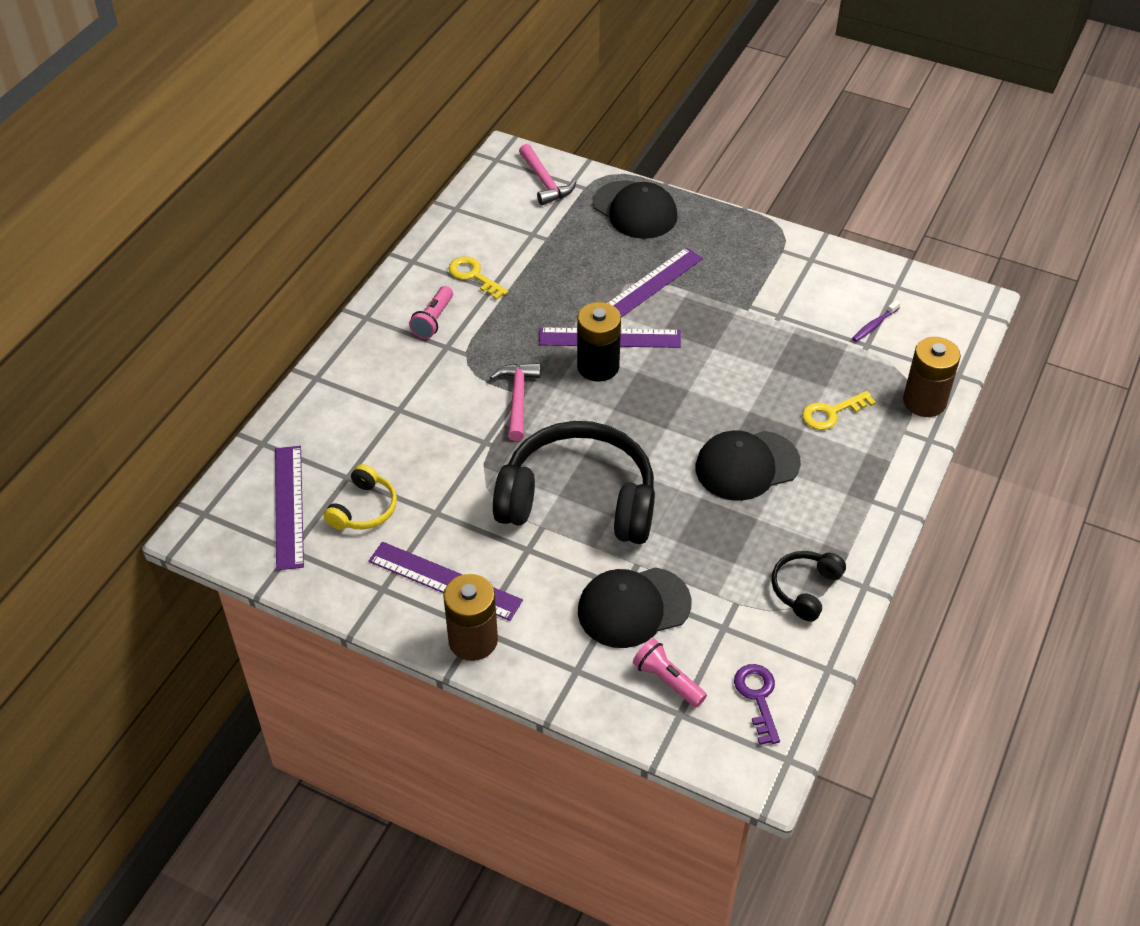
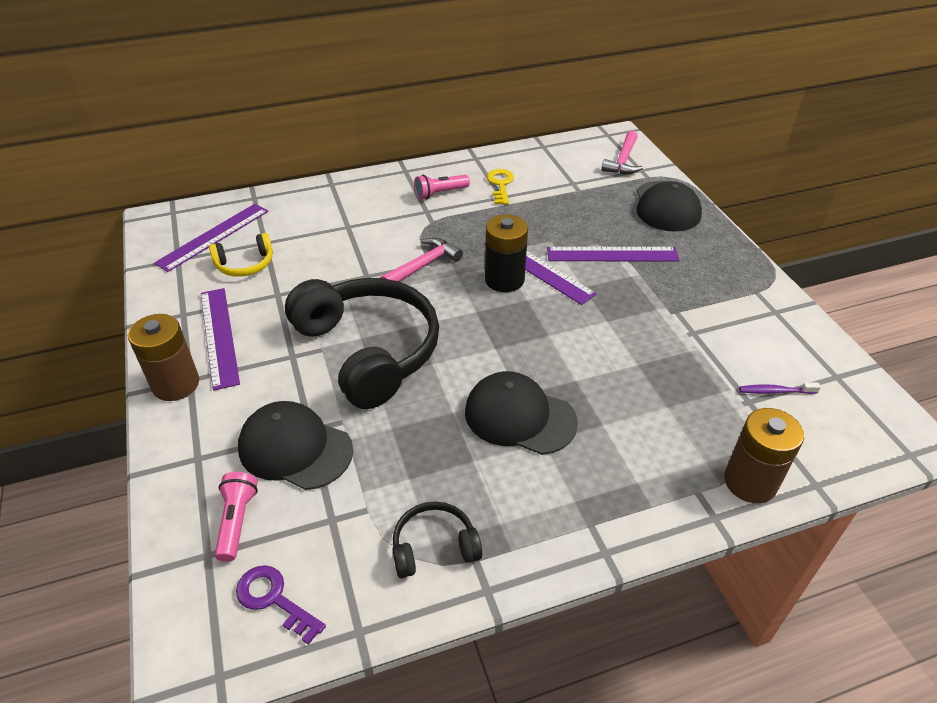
camera: 45 degrees right, 5 degrees down
purple key [734,664,780,745] -> purple key turned 90 degrees counterclockwise [236,565,326,645]
yellow key [802,391,876,430] -> none

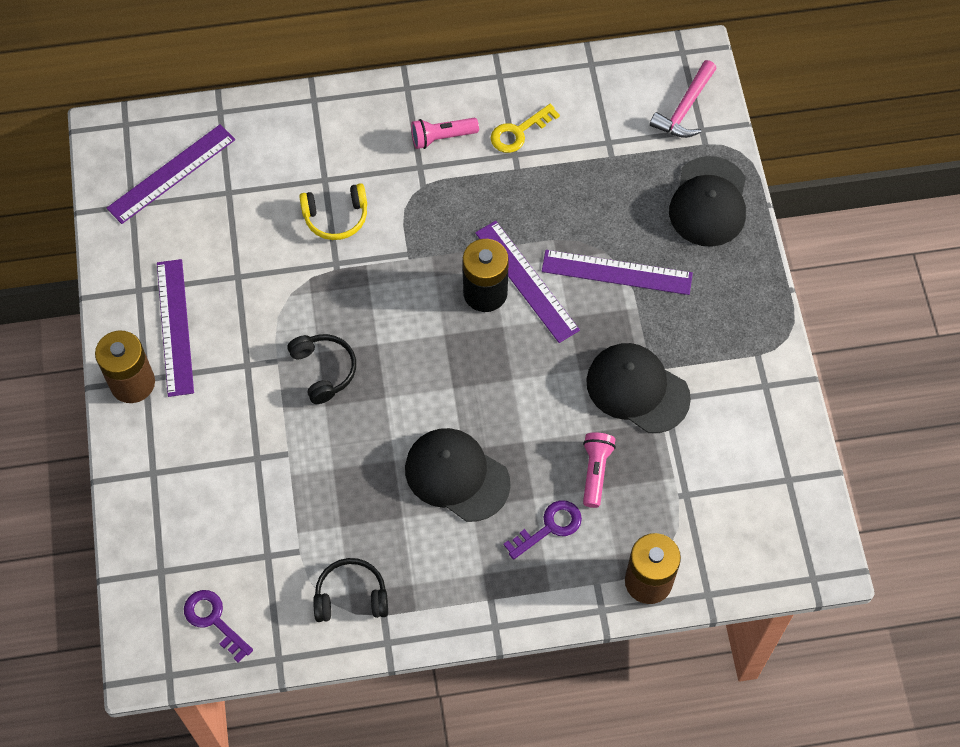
camera: 10 degrees right, 20 degrees up
yellow headphones [209,233,273,277] -> yellow headphones moved to [299,183,367,240]
pink flashlight [215,472,258,562] -> pink flashlight moved to [583,432,616,508]
black cap [238,401,353,490] -> black cap moved to [586,343,691,433]
black headphones [285,278,439,409] -> black headphones [287,334,356,404], size x0.45
pink hammer [381,238,463,282] -> none
yellow key [487,169,514,205] -> yellow key turned 135 degrees counterclockwise [491,104,560,153]
purple toothbrush [739,383,821,394] -> none
none -> purple key [503,500,582,560]

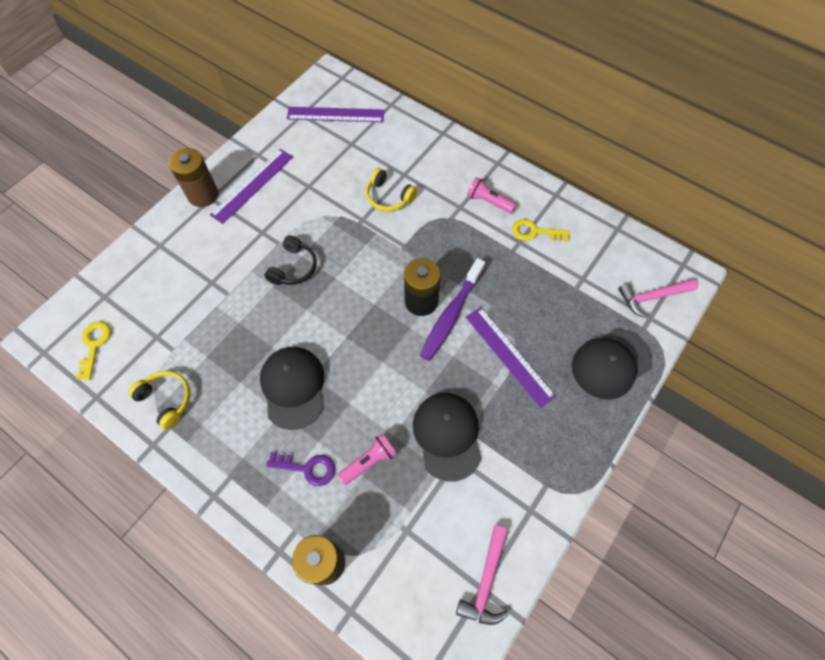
camera: 45 degrees right, 0 degrees up
purple key [184,590,253,663] -> yellow key [76,322,111,380]
black headphones [313,558,388,622] -> yellow headphones [128,371,191,430]
purple ruler [475,221,580,343] -> purple toothbrush [420,258,485,361]
none -> pink hammer [456,525,509,625]

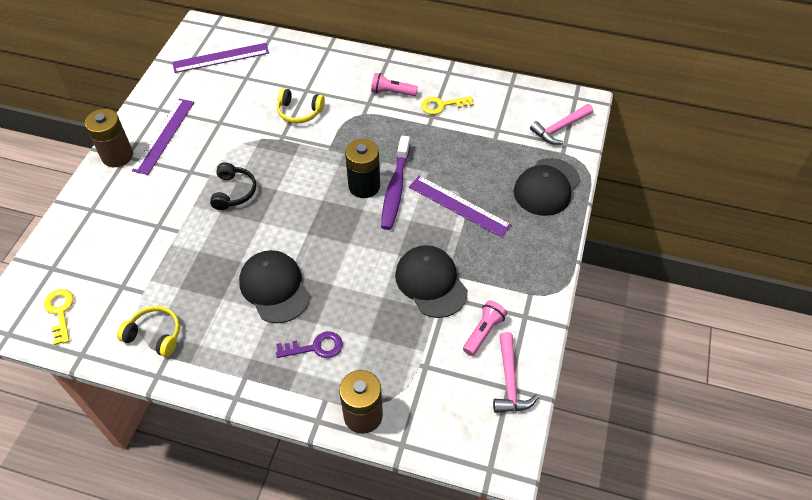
camera: 20 degrees left, 10 degrees down
pink flashlight [338,434,397,485] -> pink flashlight moved to [463,301,507,356]

